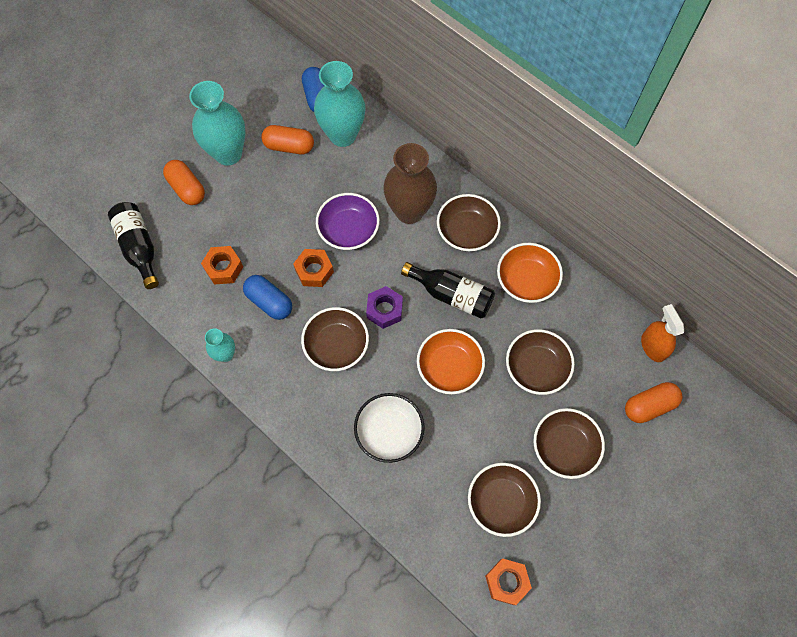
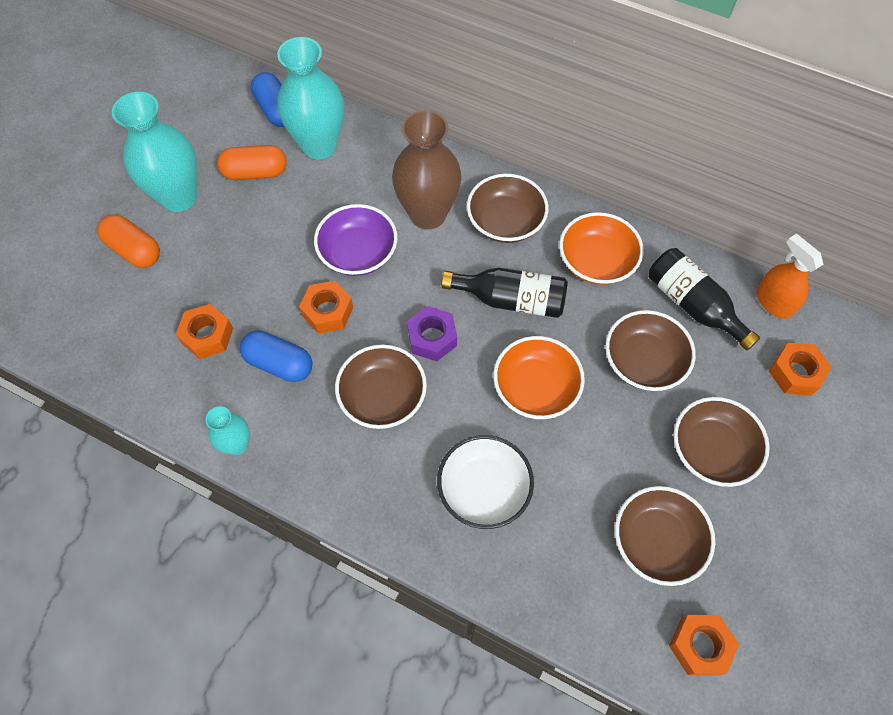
camera: 15 degrees left, 5 degrees down
black bottle [108,202,159,289] -> black bottle moved to [648,248,760,351]
orange capsule [625,382,683,423] -> orange nut [769,343,832,396]

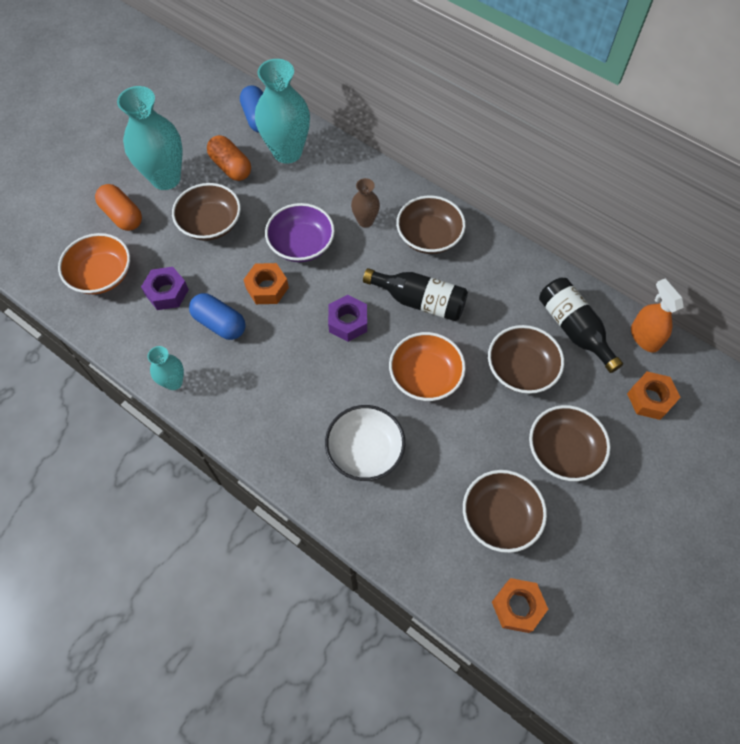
camera: 10 degrees right, 0 degrees up
orange nut [176,304,233,359] -> purple nut [141,267,189,310]
orange capsule [217,145,287,180] -> orange capsule turned 45 degrees clockwise [207,135,251,181]
brown bowl [335,344,427,429] -> brown bowl moved to [172,183,241,241]
brown vase [392,110,462,229] -> brown vase [351,178,380,228], size x0.51
orange bowl [559,212,644,285] -> orange bowl moved to [58,233,130,294]

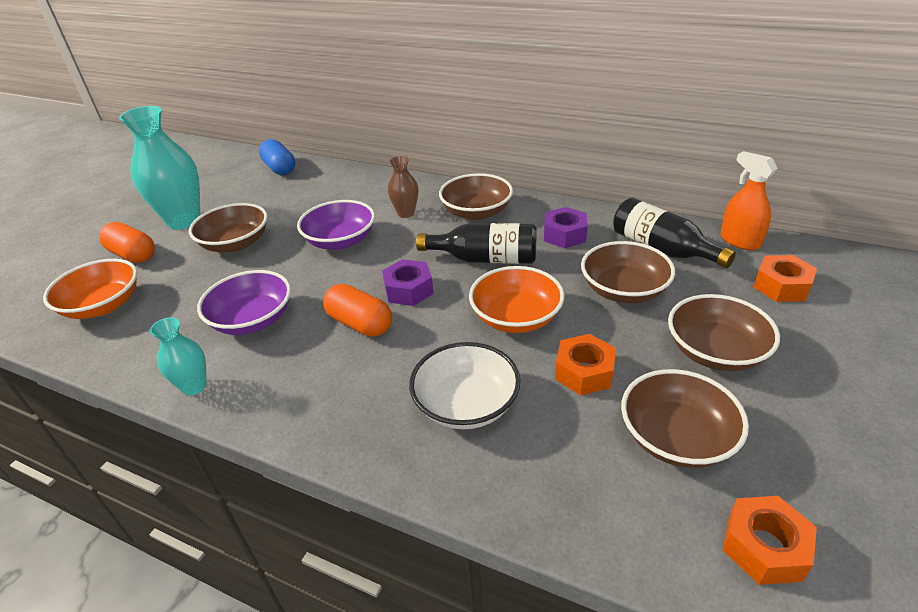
camera: 10 degrees left, 25 degrees down
purple nut [141,267,189,310] -> purple nut moved to [544,207,588,248]
blue capsule [189,293,246,340] -> purple bowl [197,270,291,335]
orange capsule [207,135,251,181] -> orange capsule moved to [323,284,392,337]
orange nut [243,263,289,304] -> orange nut moved to [555,334,616,395]
turquoise vase [255,59,310,164] -> none

